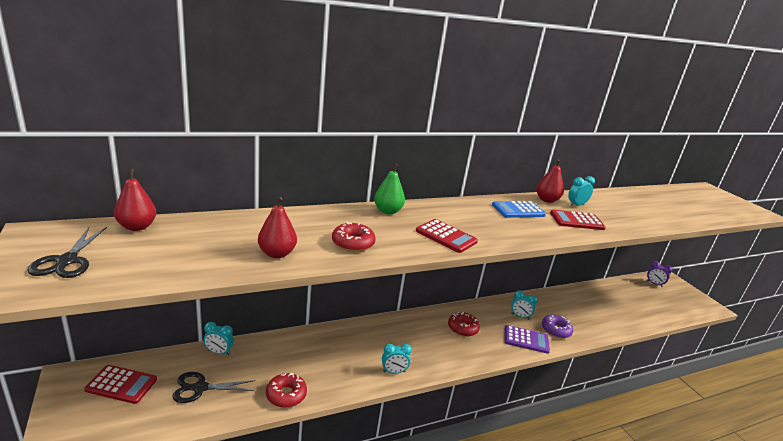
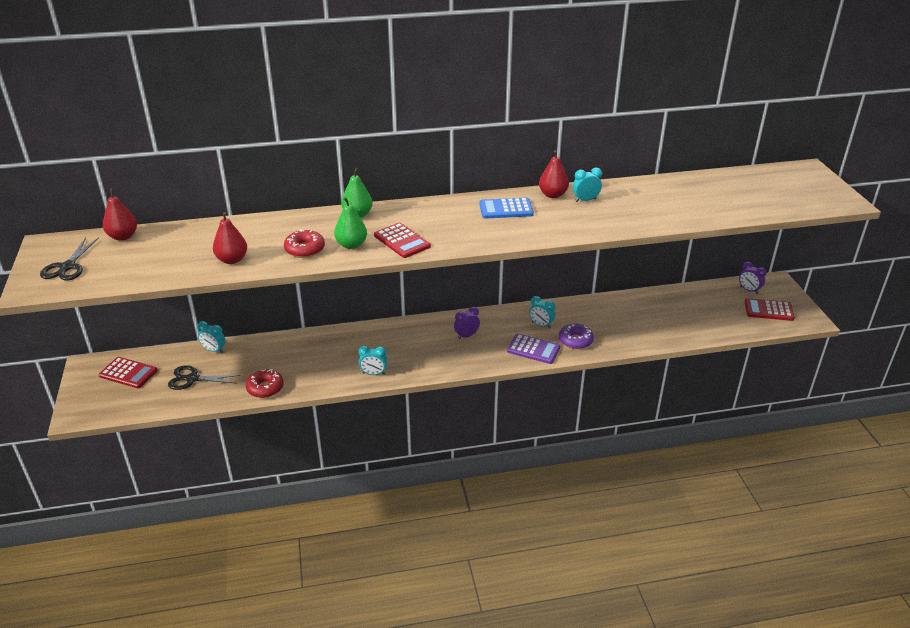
camera: 15 degrees right, 10 degrees up
red donut [448,312,480,337] -> purple clock [454,307,480,340]
red calculator [550,210,606,230] -> red calculator moved to [745,298,795,321]
none -> green pear [334,197,367,249]

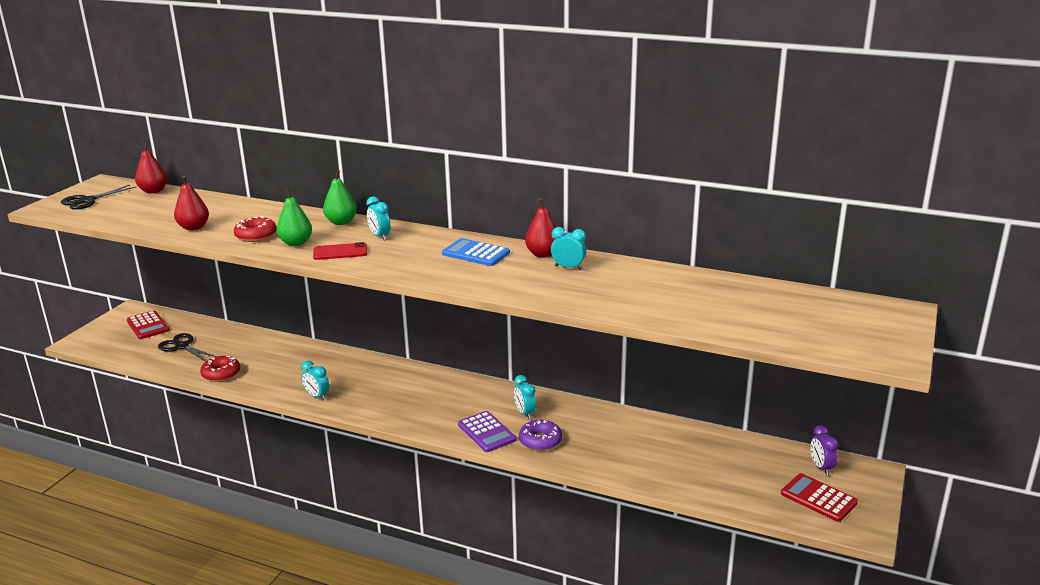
camera: 35 degrees right, 10 degrees down
turquoise clock [197,321,225,353] -> turquoise clock moved to [366,196,390,240]
red calculator [374,223,431,258] -> red phone [313,242,367,260]
purple clock [454,307,480,340] -> none

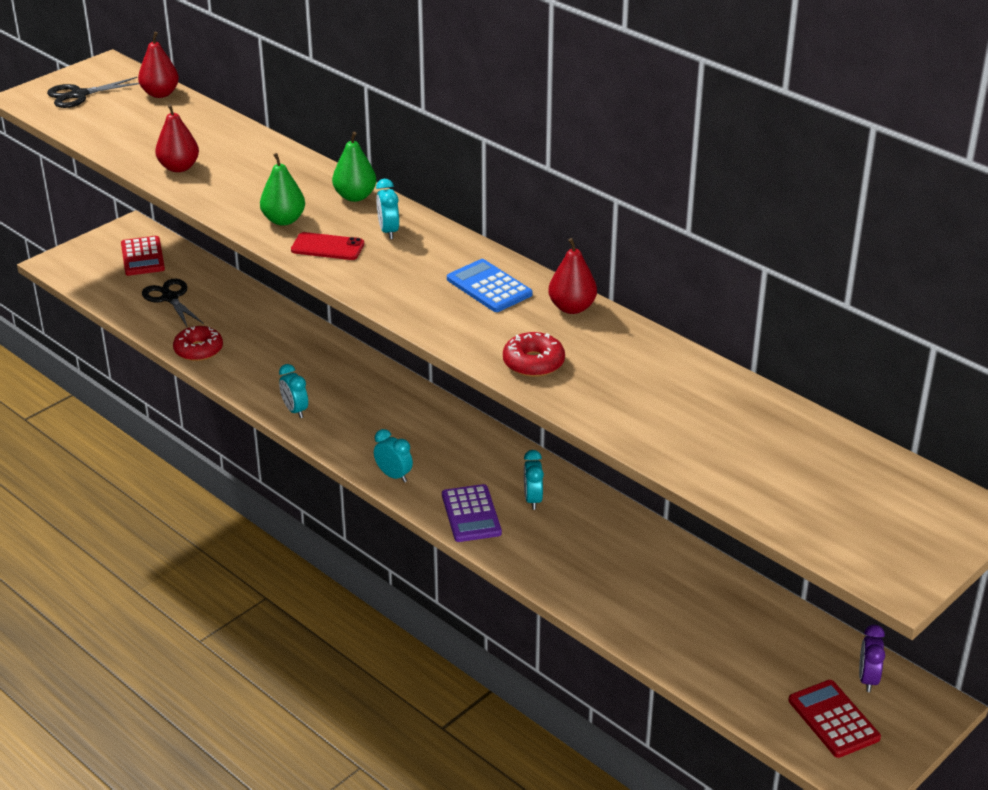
camera: 20 degrees right, 10 degrees up
red donut [234,216,277,242] -> red donut moved to [503,332,565,377]
purple donut [519,420,562,451] -> none
turquoise clock [551,227,587,270] -> turquoise clock moved to [374,429,413,482]

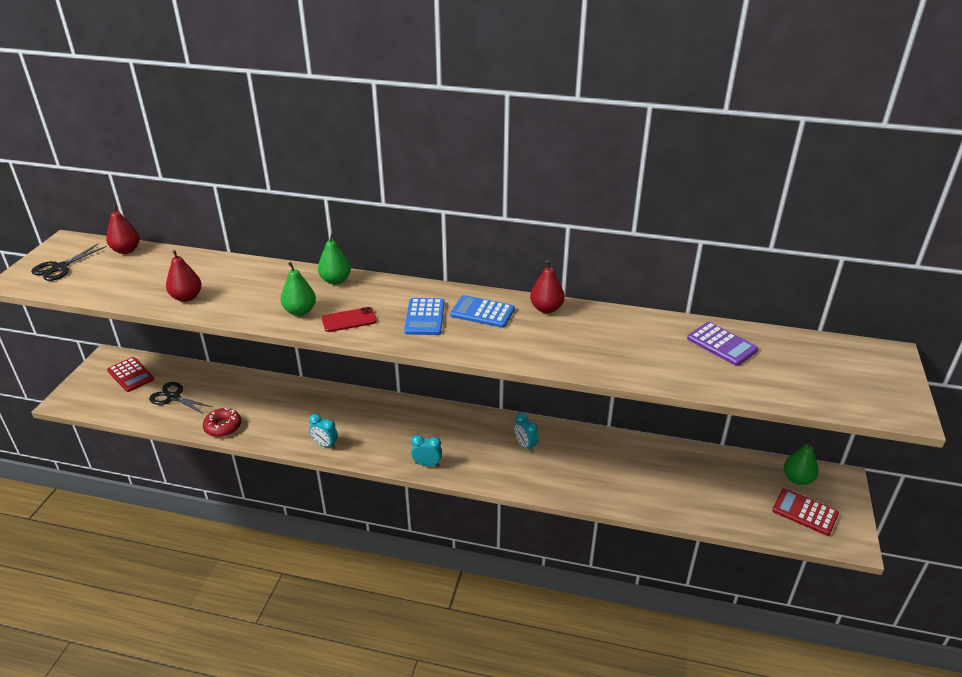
camera: 30 degrees left, 0 degrees up
turquoise clock [376,179,399,239] -> none
purple calculator [442,484,502,542] -> purple calculator moved to [687,322,758,366]
red donut [503,332,565,377] -> none
purple clock [859,625,885,692] -> green pear [784,439,819,485]
none -> blue calculator [404,298,445,335]

